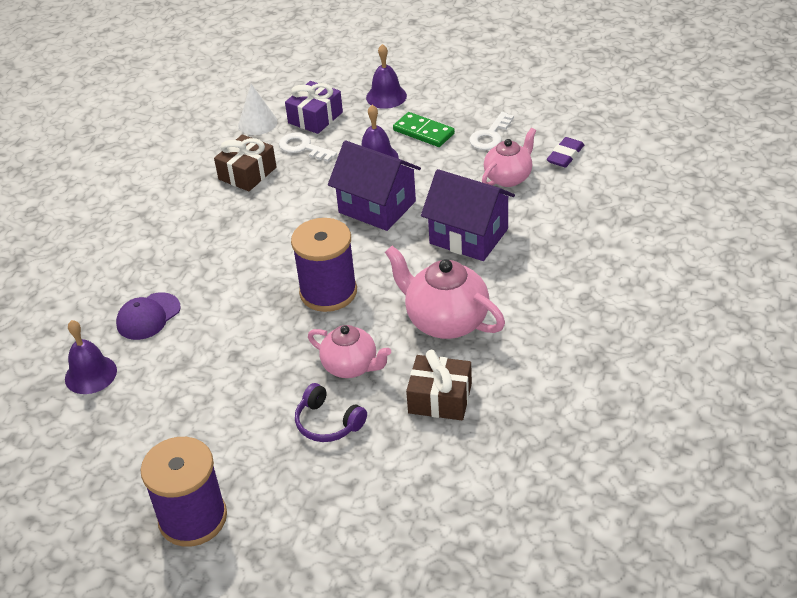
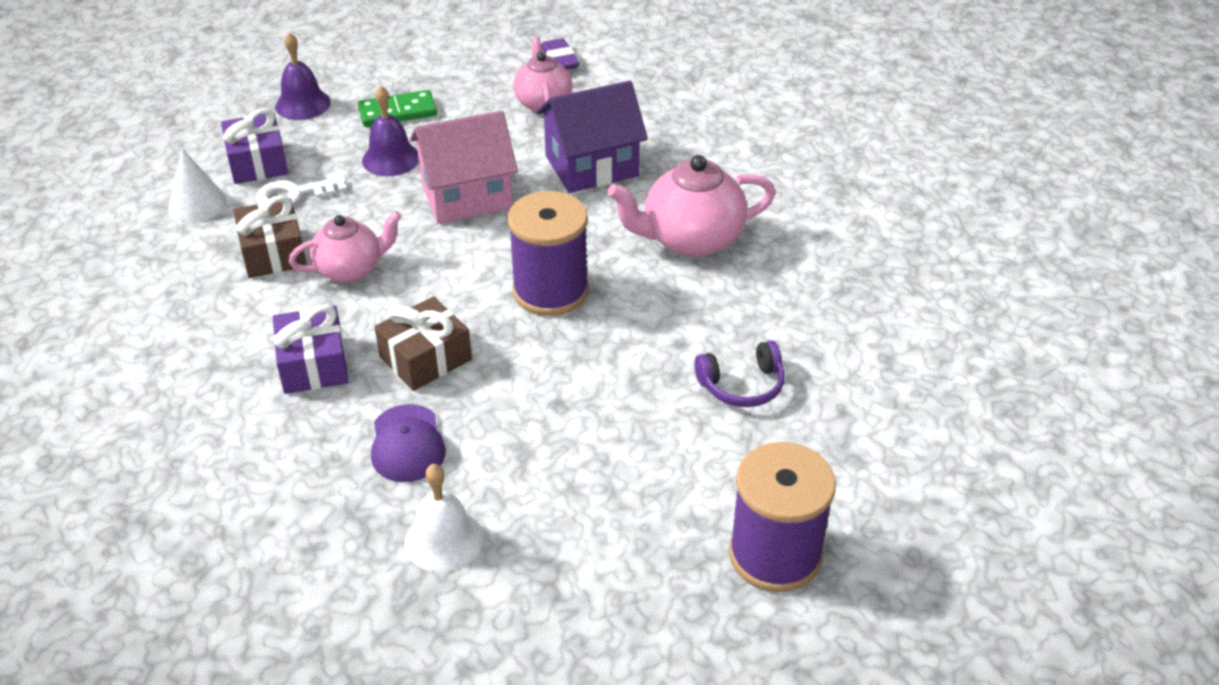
camera: 55 degrees left, 0 degrees up
purple bell [65,320,117,394] -> white bell [405,464,483,572]
pink teapot [308,325,391,378] -> pink teapot moved to [289,211,402,283]
purple house [328,141,421,231] -> pink house [410,111,518,224]
brown gift [406,350,472,420] -> brown gift moved to [375,297,472,391]
white key [469,112,514,150] -> none
none -> purple gift [273,304,349,394]

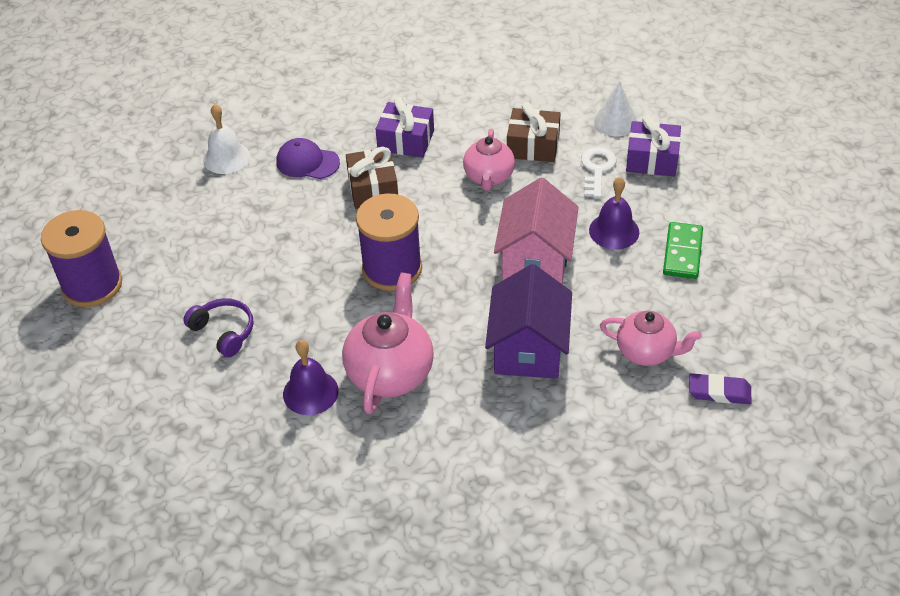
camera: 120 degrees right, 5 degrees up
purple bell [275,33,331,120] -> purple bell moved to [283,340,339,415]
purple headphones [694,340,785,407] -> purple headphones turned 120 degrees clockwise [183,298,254,357]

